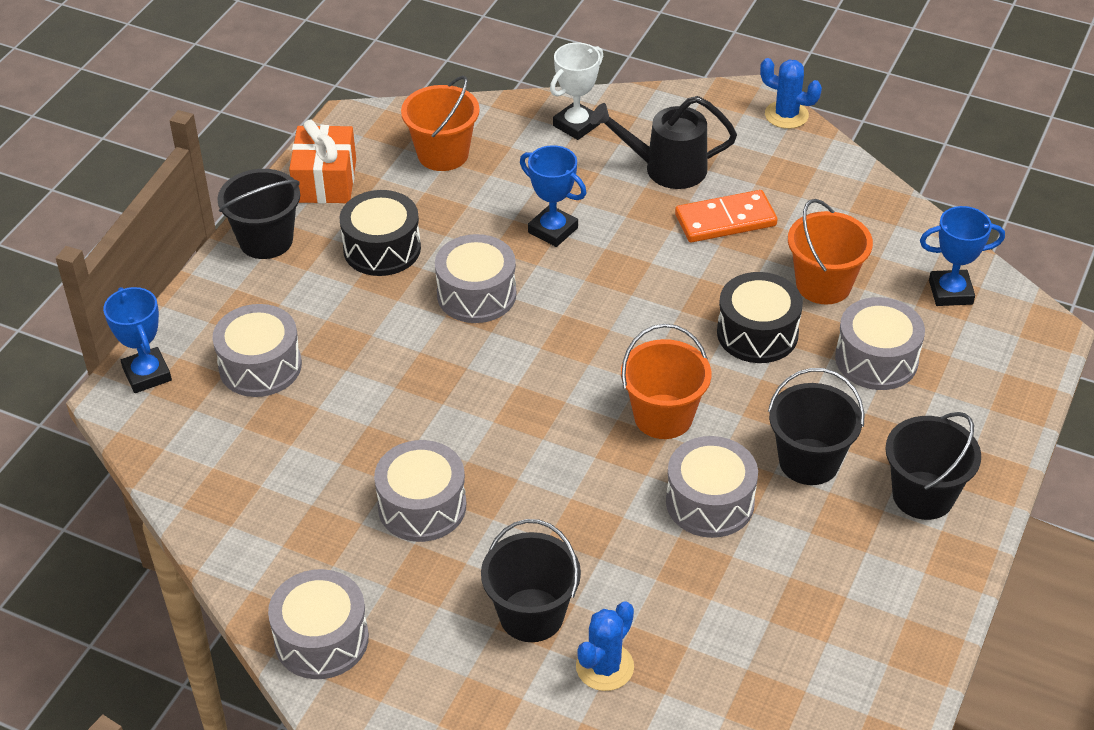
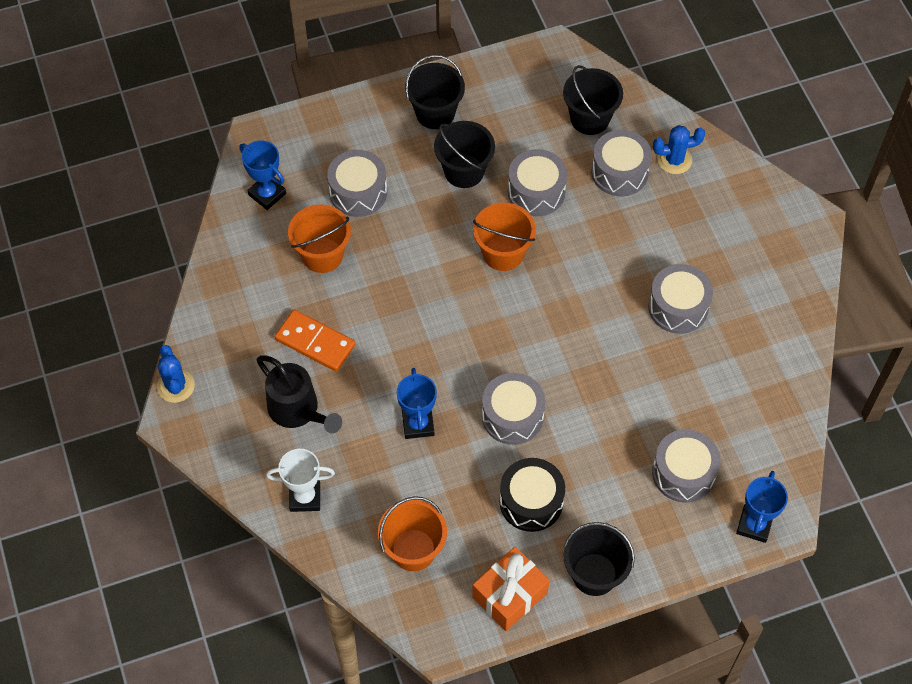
camera: 135 degrees left, 15 degrees up
grey drum [268,569,369,679] -> grey drum moved to [591,130,652,196]
black bucket [481,519,581,642] -> black bucket moved to [563,65,623,135]
black drum [717,272,803,363] -> none

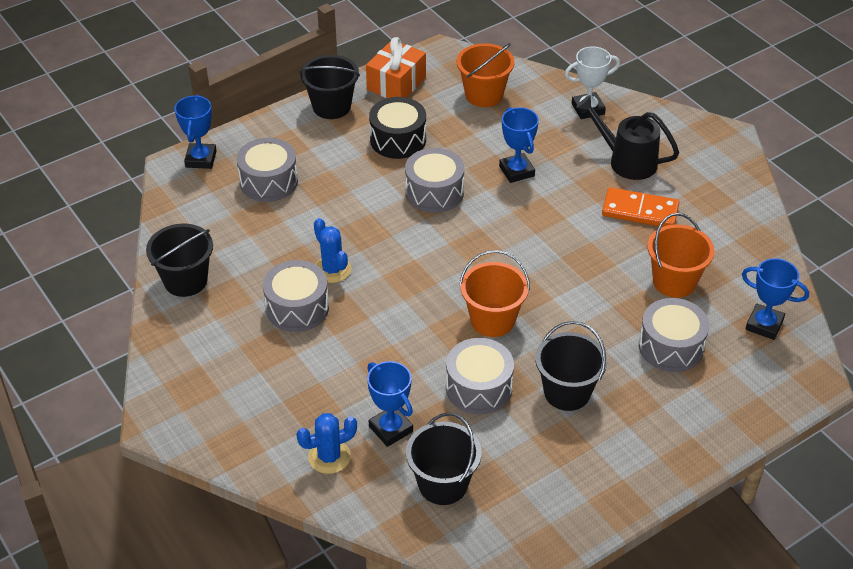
camera: 165 degrees right, 15 degrees down
blue cactus [157,345,195,403] -> blue cactus moved to [314,218,351,283]
black bucket [405,55,465,129] -> black bucket moved to [146,223,213,297]
grey drum [591,130,652,196] -> blue trophy [367,361,413,447]

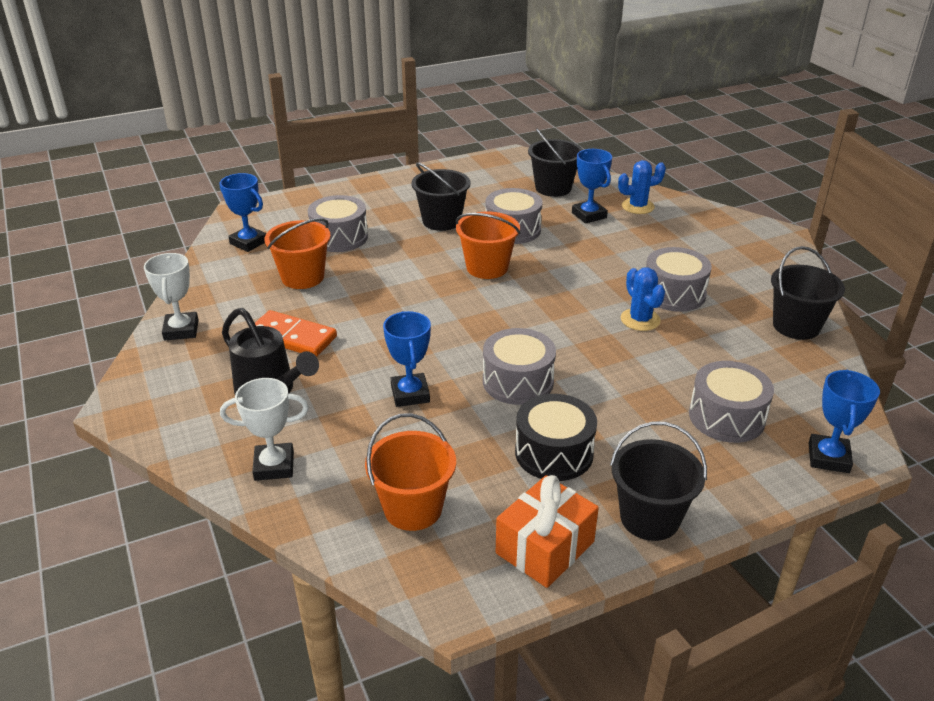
camera: 170 degrees left, 10 degrees down
none -> white trophy [144,253,199,340]

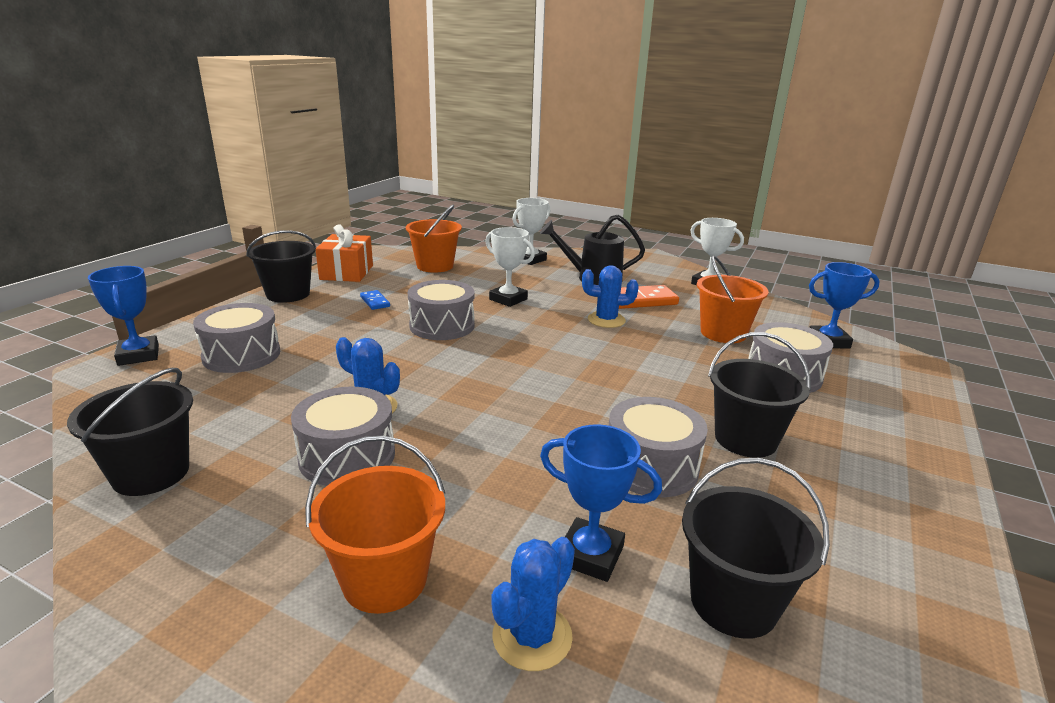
camera: 140 degrees right, 10 degrees down
blue trophy [383,311,431,407] -> white trophy [485,227,535,307]
orange bucket [455,212,521,279] -> orange bucket moved to [305,436,445,614]
black drum [515,394,597,481] -> blue domino [360,290,390,310]
none -> blue cactus [582,265,639,328]

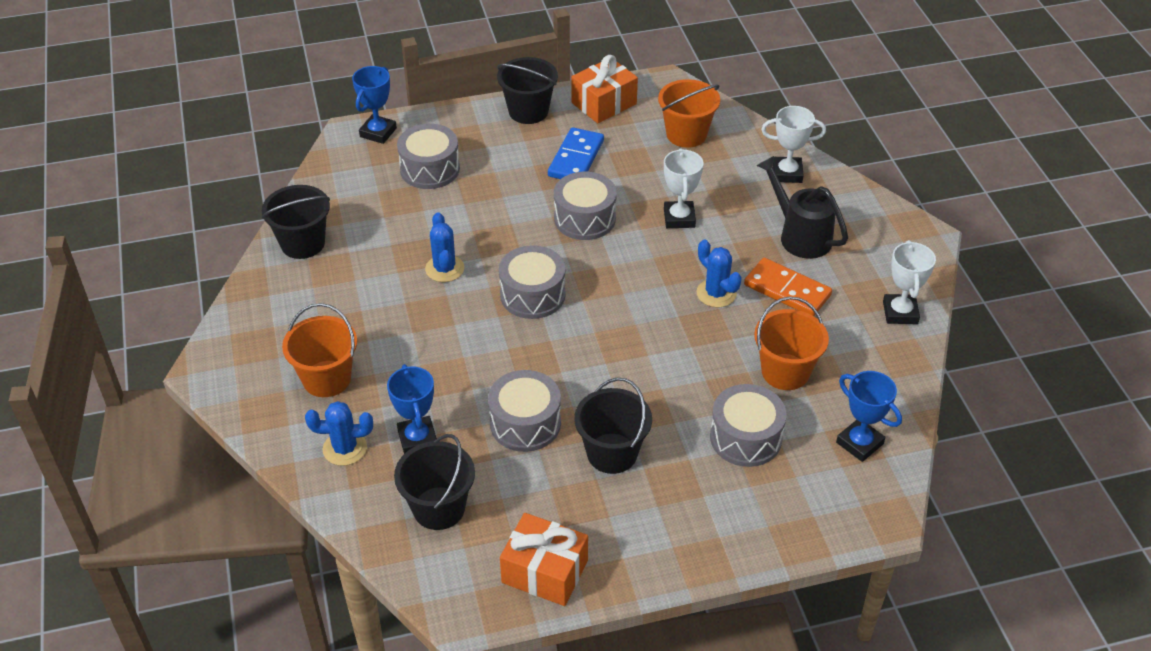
camera: 50 degrees right, 20 degrees up
grey drum [291,387,395,486] -> grey drum moved to [499,245,566,319]
blue domino [360,290,390,310] -> blue domino [548,127,604,179], size x1.92
none -> orange gift [500,513,588,606]

